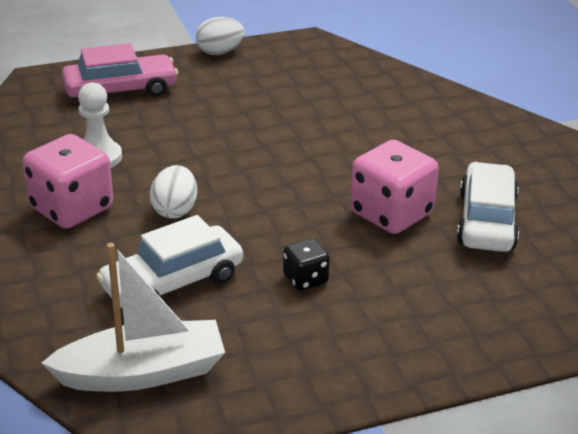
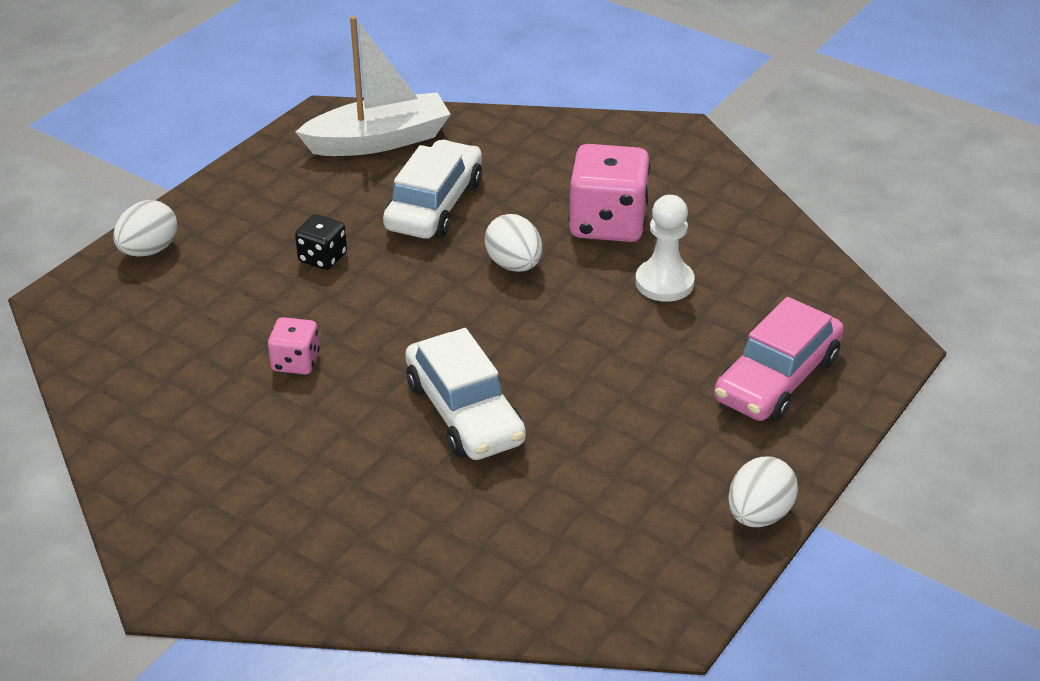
camera: 145 degrees right, 5 degrees up
white boat [42,243,225,392] -> white boat turned 150 degrees counterclockwise [296,16,451,156]
pink dice [350,140,439,234] -> pink dice [268,317,320,375], size x0.52
white car [457,162,519,252] -> white car moved to [405,328,526,460]
none -> white egg [113,200,177,257]

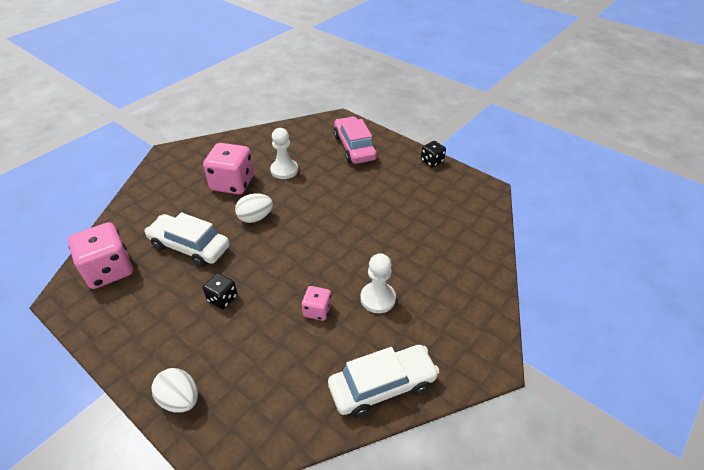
camera: 85 degrees left, 5 degrees up
white boat [296,16,451,156] -> pink dice [68,222,133,289]
white car [405,328,526,460] -> white car moved to [328,345,440,418]
pink car [714,297,844,421] -> pink car turned 150 degrees counterclockwise [334,116,377,164]
white egg [728,456,798,527] -> black dice [421,141,446,168]
none -> white pawn [360,253,396,313]

